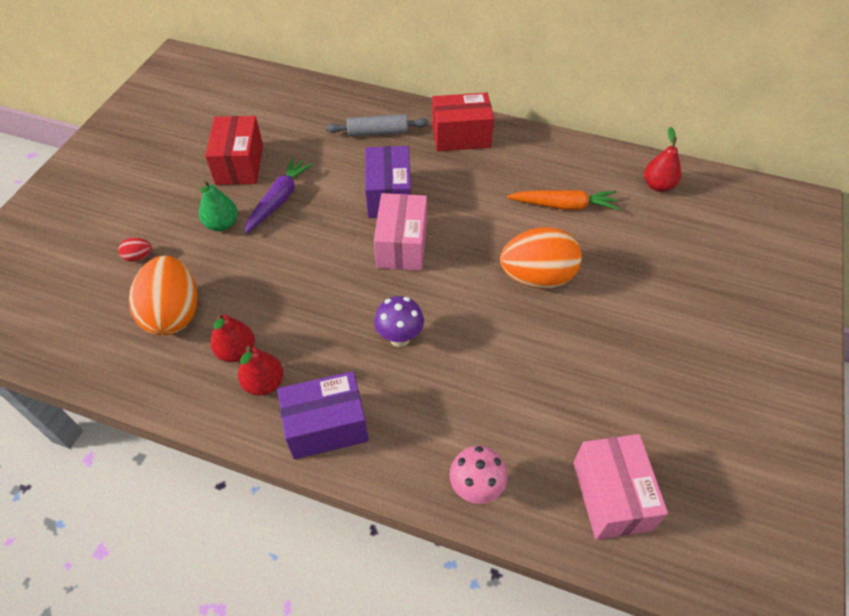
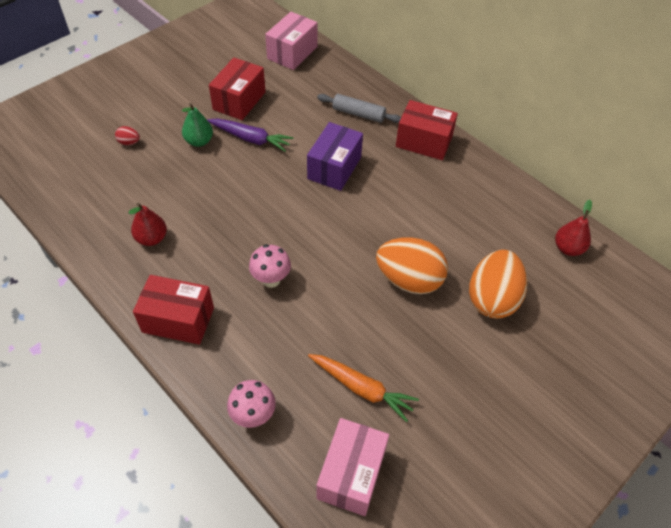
camera: 25 degrees right, 0 degrees up
orange egg [129,256,197,335] -> orange egg moved to [469,250,527,319]
red pear [238,346,283,396] -> none
purple carrot [245,157,313,234] -> purple carrot turned 60 degrees clockwise [207,118,293,152]
purple box [277,371,369,460] -> red box [133,275,214,345]
pink box [374,193,427,271] -> pink box moved to [265,12,317,70]
purple mushroom [374,296,424,347] -> pink mushroom [249,244,291,288]
orange carrot [507,190,619,210] -> orange carrot moved to [308,354,419,422]

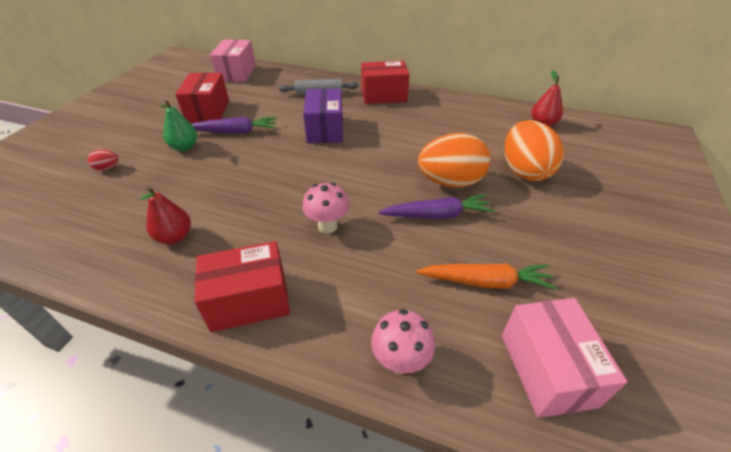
camera: 25 degrees left, 10 degrees down
none -> purple carrot [378,194,495,219]

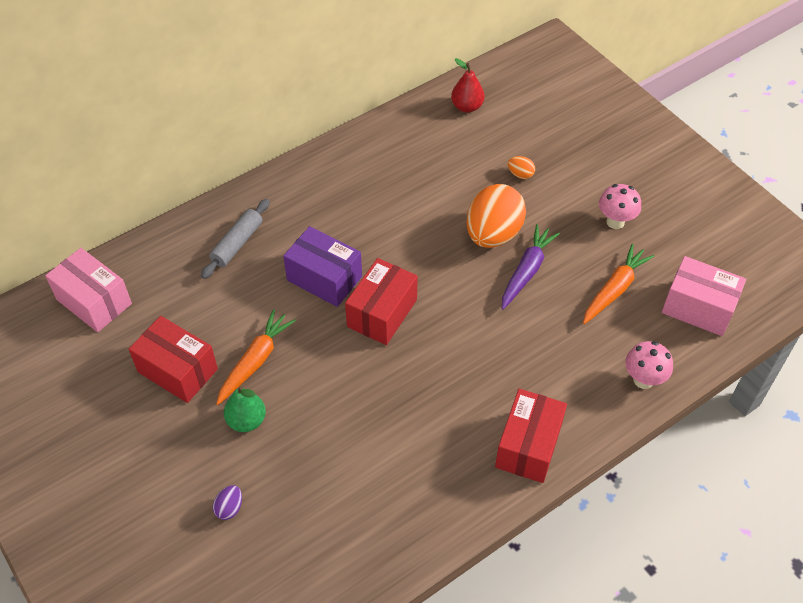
camera: 55 degrees left, 10 degrees up
red egg [88,150,119,171] -> purple egg [213,485,242,520]
red pear [140,186,191,244] -> none
purple carrot [192,117,277,134] -> orange carrot [216,310,296,405]
pink mushroom [303,183,349,234] -> pink mushroom moved to [599,184,641,229]
red box [361,61,410,104] -> red box moved to [345,258,418,345]
orange egg [505,120,564,181] -> orange egg [508,156,535,179], size x0.41

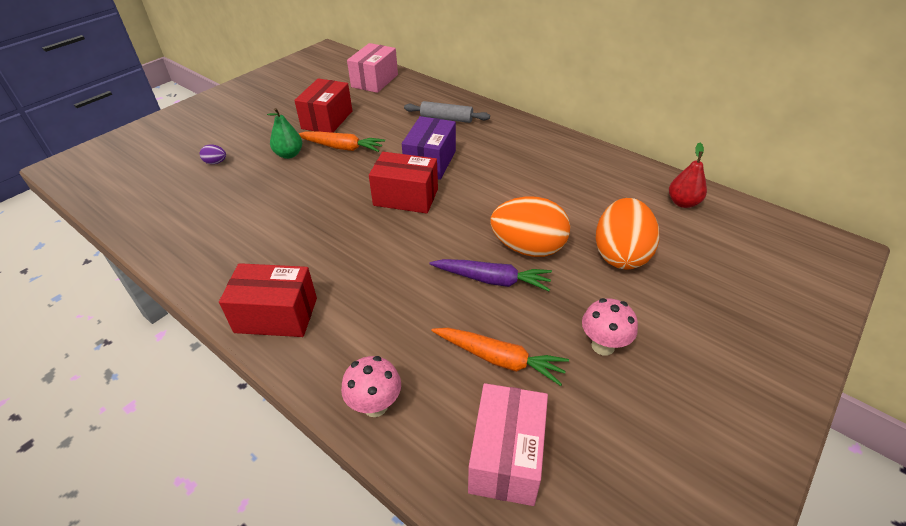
camera: 75 degrees right, 10 degrees down
orange egg [508,156,535,179] -> orange egg [596,198,659,269], size x2.45

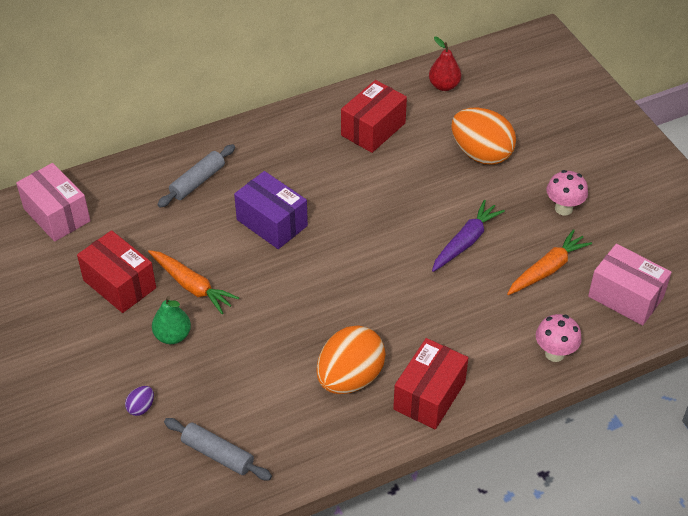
camera: 65 degrees left, 5 degrees up
orange carrot [298,132,385,152] -> orange carrot turned 90 degrees clockwise [148,250,239,314]
red box [369,152,438,213] -> red box moved to [341,80,407,153]
orange egg [491,197,570,257] -> orange egg moved to [316,325,386,394]
none -> grey rolling pin [164,418,272,480]

